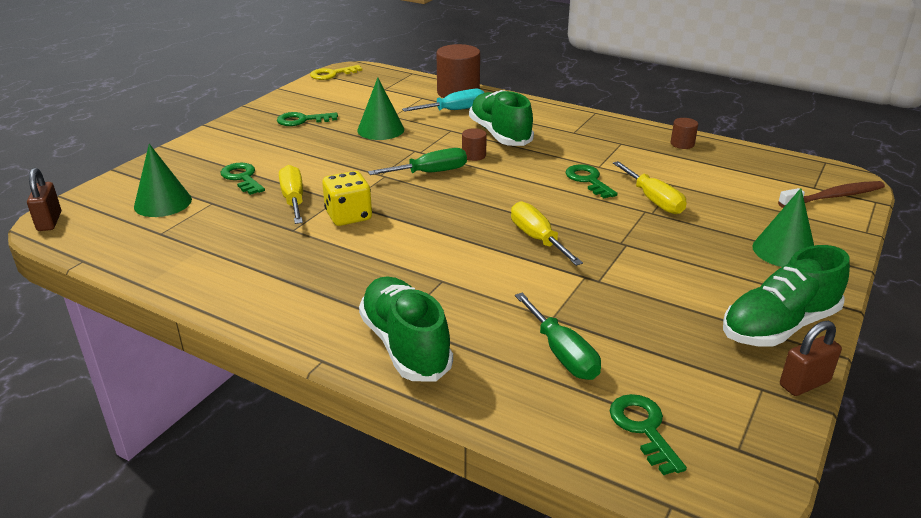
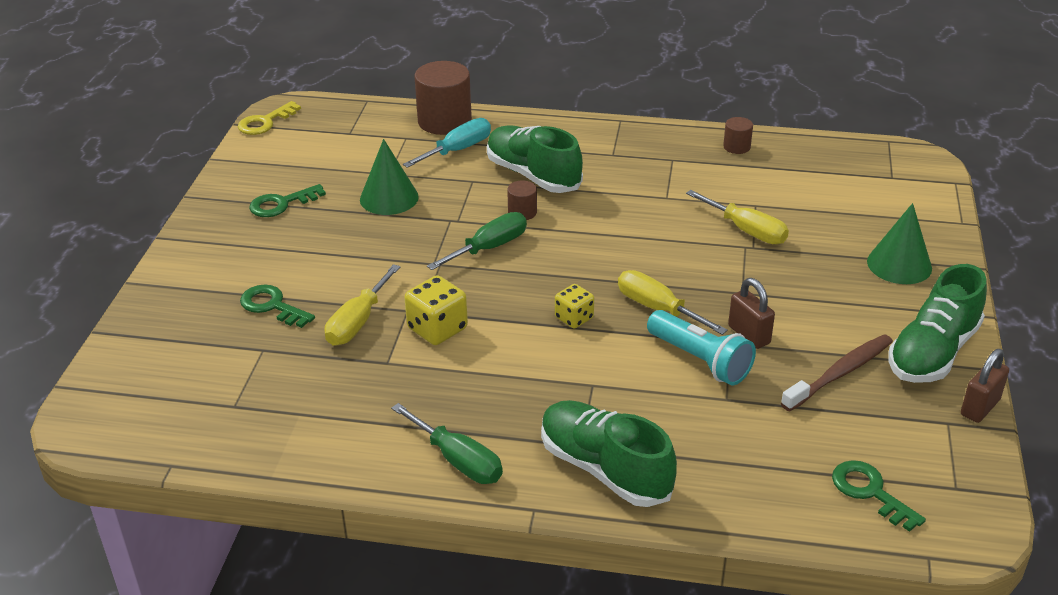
camera: 20 degrees left, 5 degrees up
brown padlock [27,168,61,231] -> brown padlock moved to [728,278,775,349]
green cone [134,144,192,217] -> none
yellow screwdriver [279,165,303,224] -> yellow screwdriver turned 120 degrees counterclockwise [325,264,400,346]
green screwdriver [515,293,601,380] -> green screwdriver moved to [391,403,503,484]
green key [566,164,618,198] -> none
brown toothbrush [778,181,885,208] -> brown toothbrush moved to [781,334,893,411]
none -> yellow dice [555,284,594,329]
none -> turquoise flashlight [647,310,756,385]

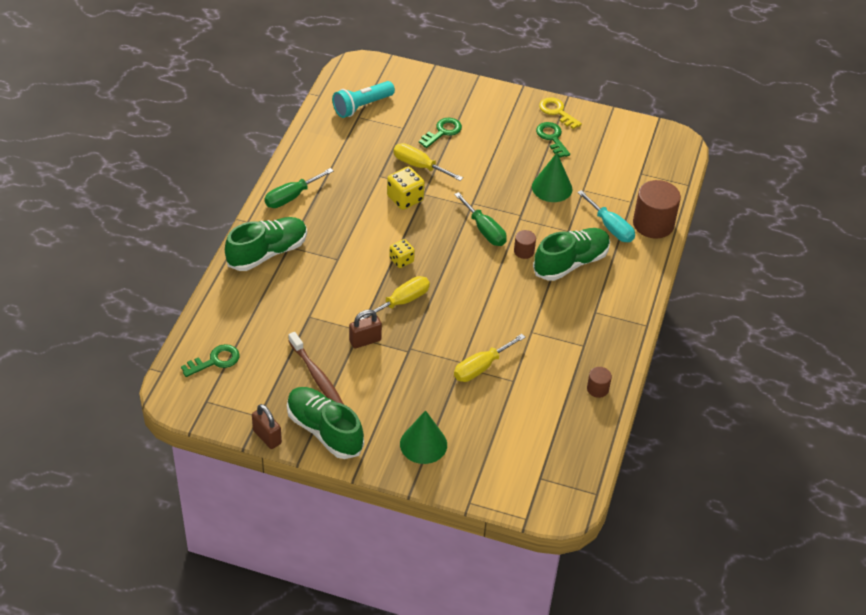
camera: 95 degrees right, 10 degrees up
yellow key [238,101,301,135] -> yellow key moved to [539,97,582,129]
turquoise flashlight [647,310,756,385] -> turquoise flashlight moved to [332,81,395,118]

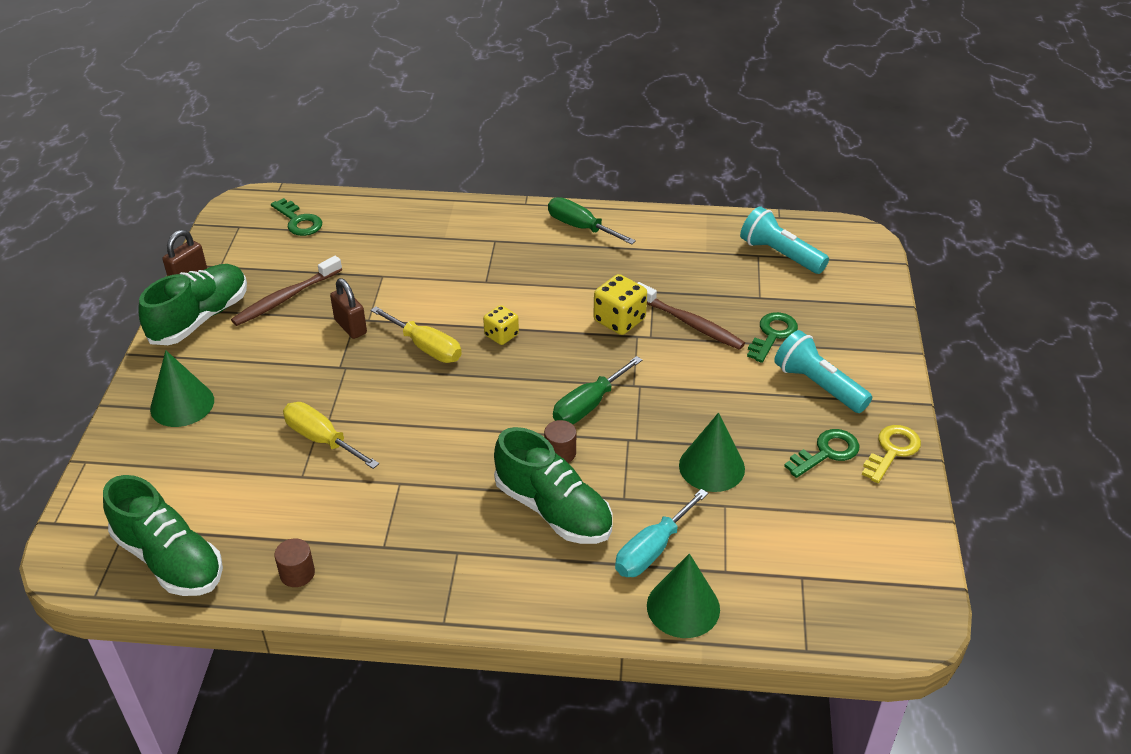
camera: 80 degrees right, 5 degrees down
green shoe [225,217,307,271] -> green shoe moved to [103,475,223,596]
yellow screwdriver [394,143,463,181] -> brown toothbrush [638,282,745,350]
green key [419,118,462,148] -> green key turned 90 degrees counterclockwise [747,312,798,363]
brown cylinder [633,180,681,239] -> green cone [647,553,720,638]
none -> turquoise flashlight [774,330,872,413]

